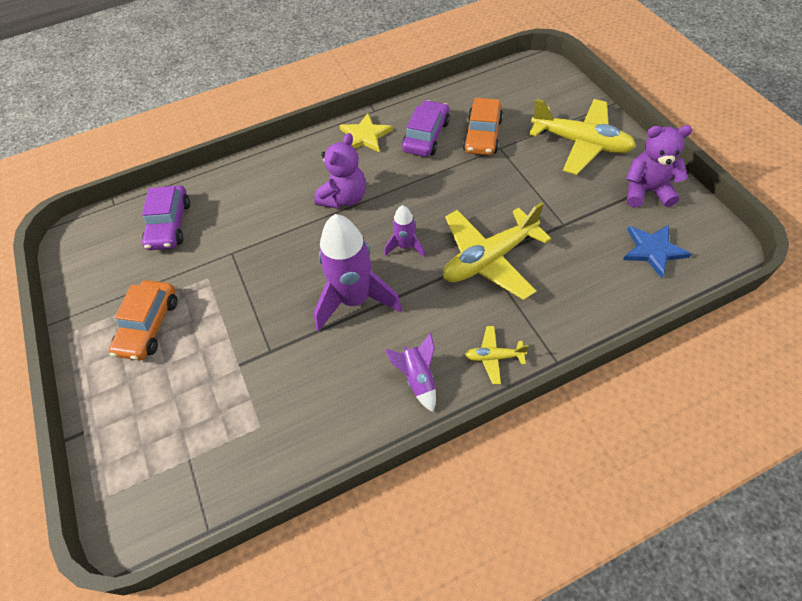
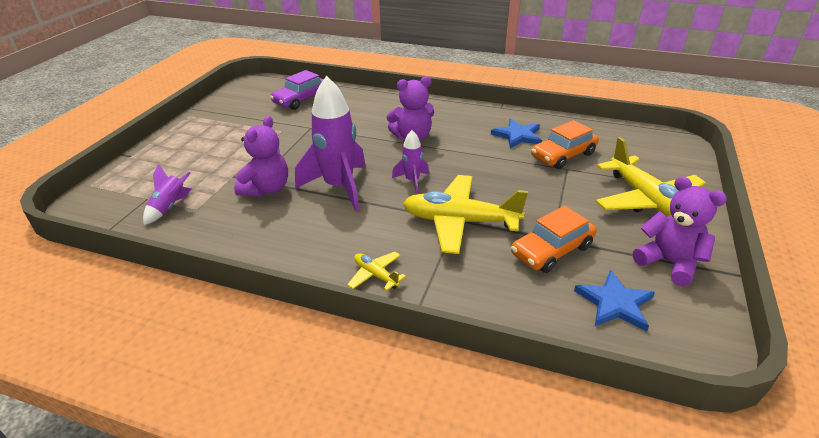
camera: 40 degrees right, 20 degrees down
orange car [109,280,177,360] -> orange car moved to [511,206,597,273]
yellow star [339,113,393,153] -> none
purple rocket [385,333,436,412] -> purple rocket moved to [143,164,192,225]
purple car [402,100,450,157] -> blue star [491,118,542,148]
none -> purple teddy bear [234,116,288,197]

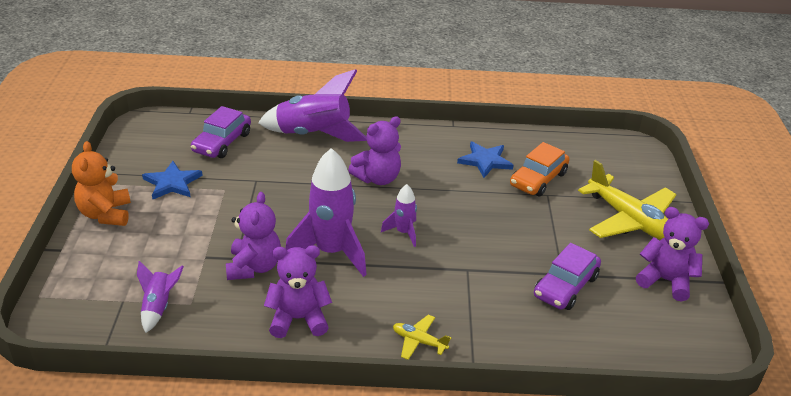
camera: 20 degrees left, 0 degrees up
yellow plane [403,175,528,254] -> none
orange car [511,206,597,273] -> purple car [534,243,601,310]
blue star [574,270,655,331] -> blue star moved to [142,161,203,199]
none -> orange teddy bear [72,141,131,226]
none -> purple rocket [258,69,367,142]
none -> purple teddy bear [264,245,332,338]

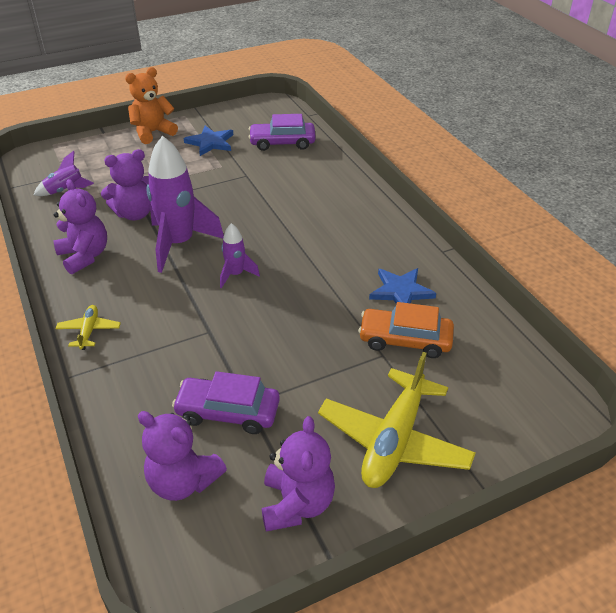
camera: 65 degrees right, 5 degrees up
purple rocket [258,69,367,142] -> none
purple teddy bear [348,116,401,185] -> purple teddy bear moved to [138,411,227,501]

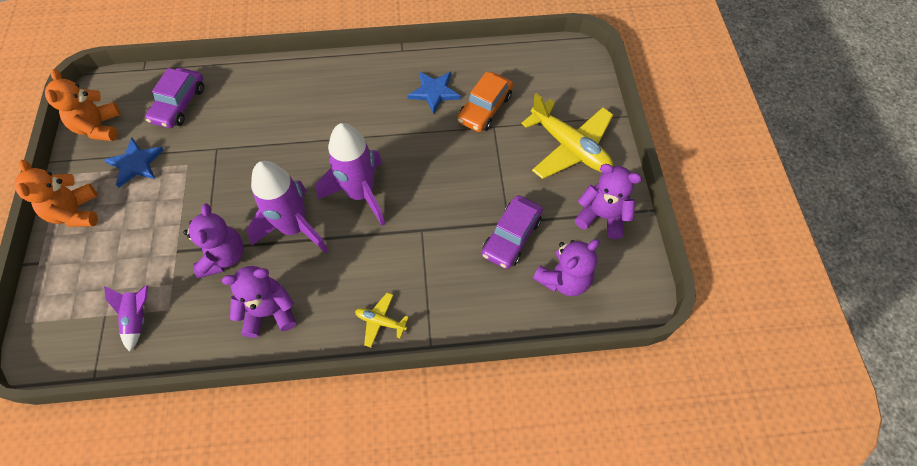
camera: 70 degrees left, 20 degrees up
purple rocket [220,223,260,288] -> purple rocket [316,123,385,226], size x2.00
none -> orange teddy bear [45,69,120,141]

